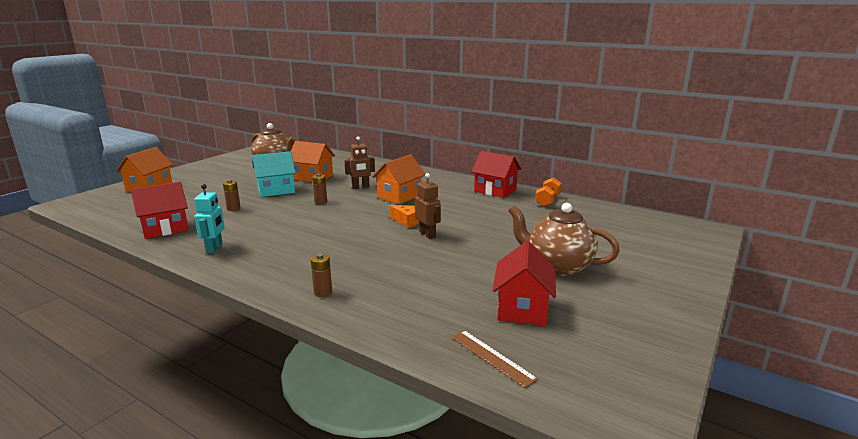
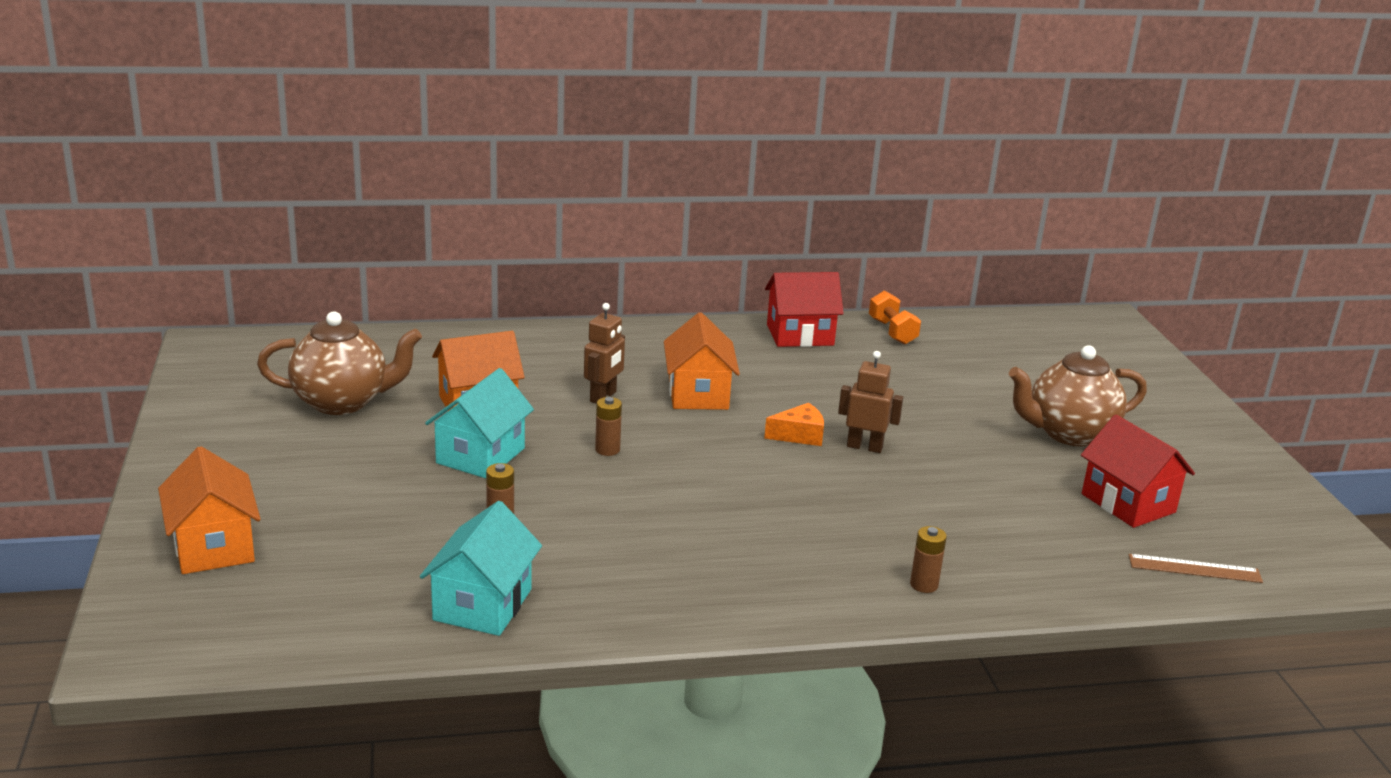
camera: 45 degrees left, 5 degrees up
red house [131,182,189,239] -> turquoise house [420,501,542,636]
turquoise robot [194,184,225,253] -> none

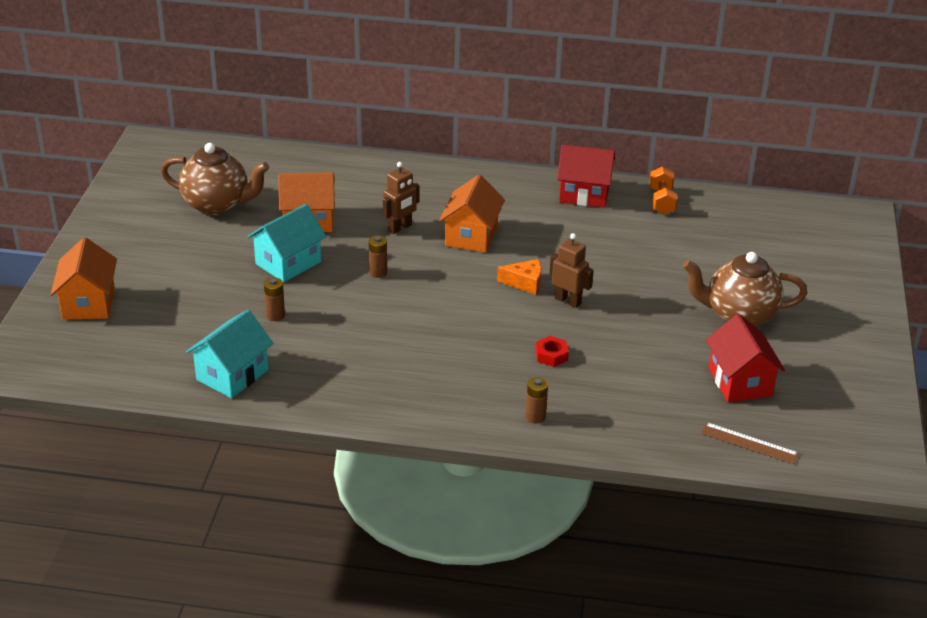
camera: 20 degrees right, 10 degrees up
none -> red nut [535,336,569,367]

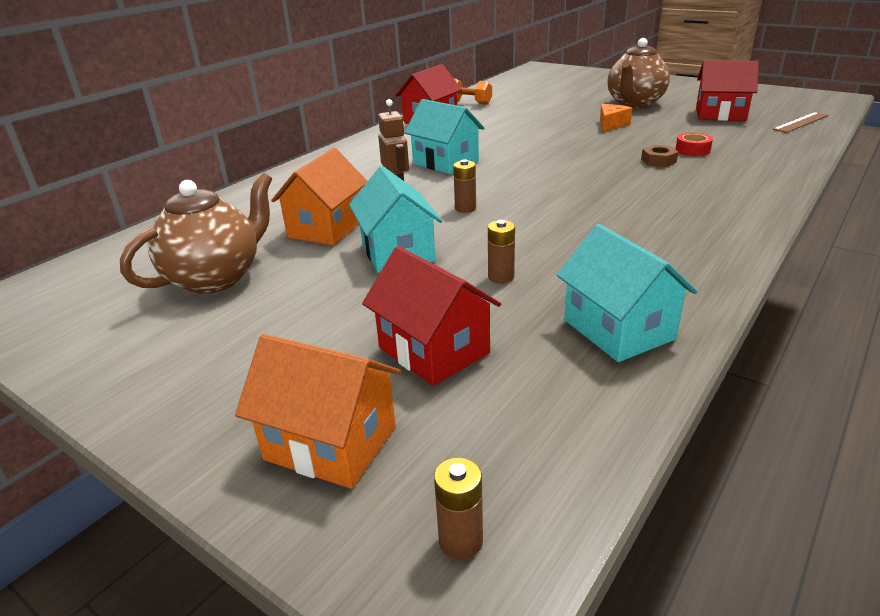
camera: 60 degrees left, 5 degrees down
orange house [439,175,505,253] -> turquoise house [404,99,485,174]
orange cheese [497,259,542,295] -> orange cheese moved to [600,104,632,132]
brown battery [526,377,548,424] -> brown battery moved to [434,458,483,560]
red nut [535,336,569,367] -> brown nut [641,145,678,167]
brown robot [550,233,594,308] -> none
none -> red house [362,246,501,386]
none -> red tape [675,133,713,156]

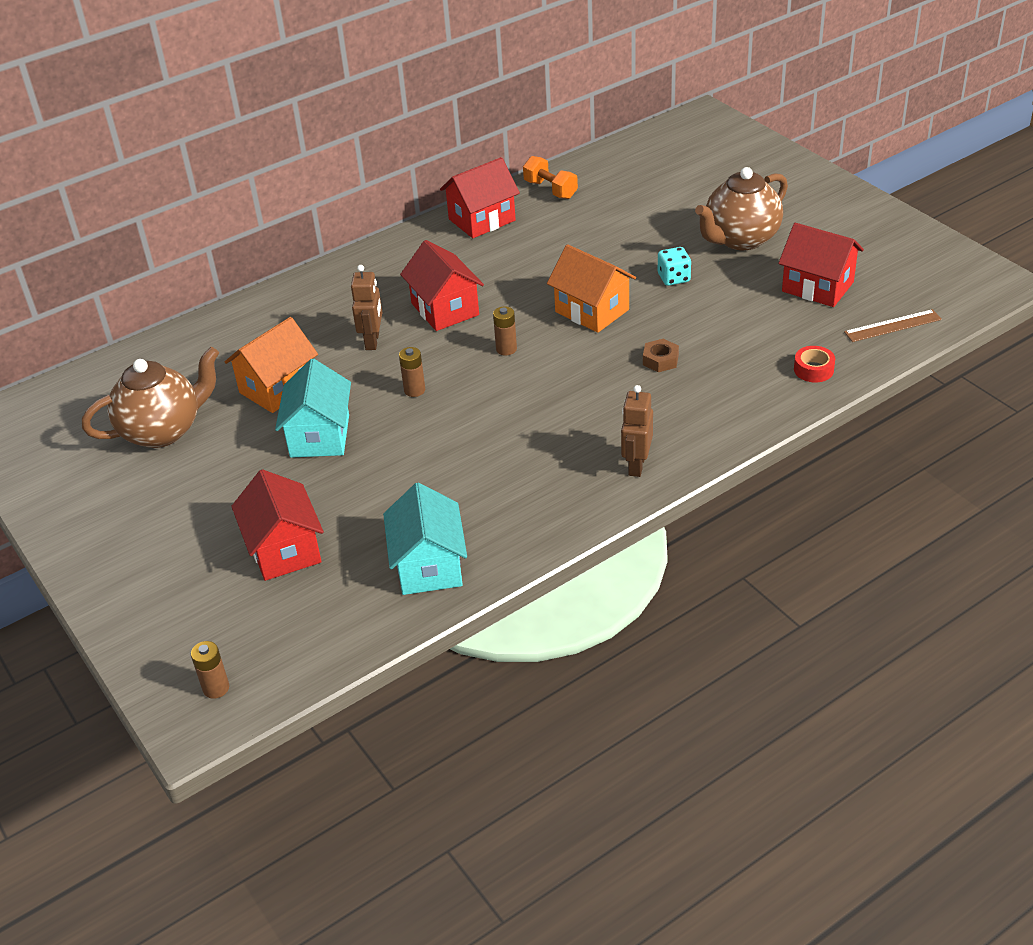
camera: 20 degrees right, 10 degrees up
orange house [235,334,401,489] -> orange house moved to [547,244,636,333]
turquoise house [404,99,485,174] -> red house [400,240,484,331]
brown battery [488,220,515,284] -> brown battery moved to [493,306,517,356]
orange cheese [600,104,632,132] -> turquoise dice [658,247,691,286]
red tape [675,133,713,156] -> red tape moved to [794,346,835,382]
none -> brown robot [621,385,653,477]

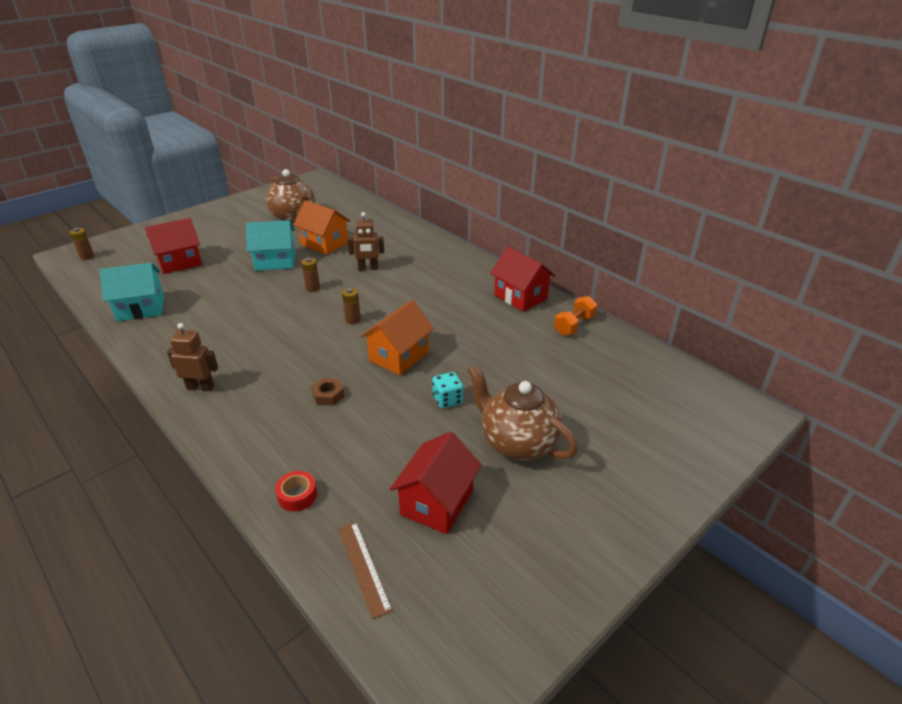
camera: 80 degrees right, 5 degrees down
red house [400,240,484,331] -> none

